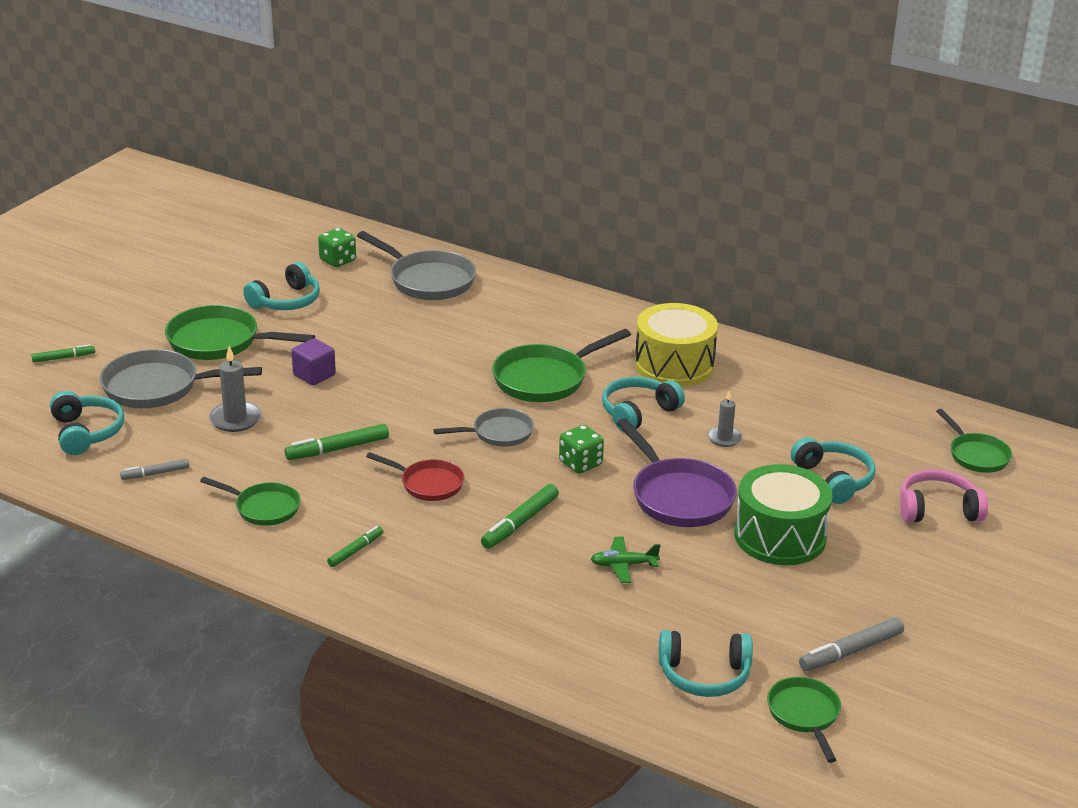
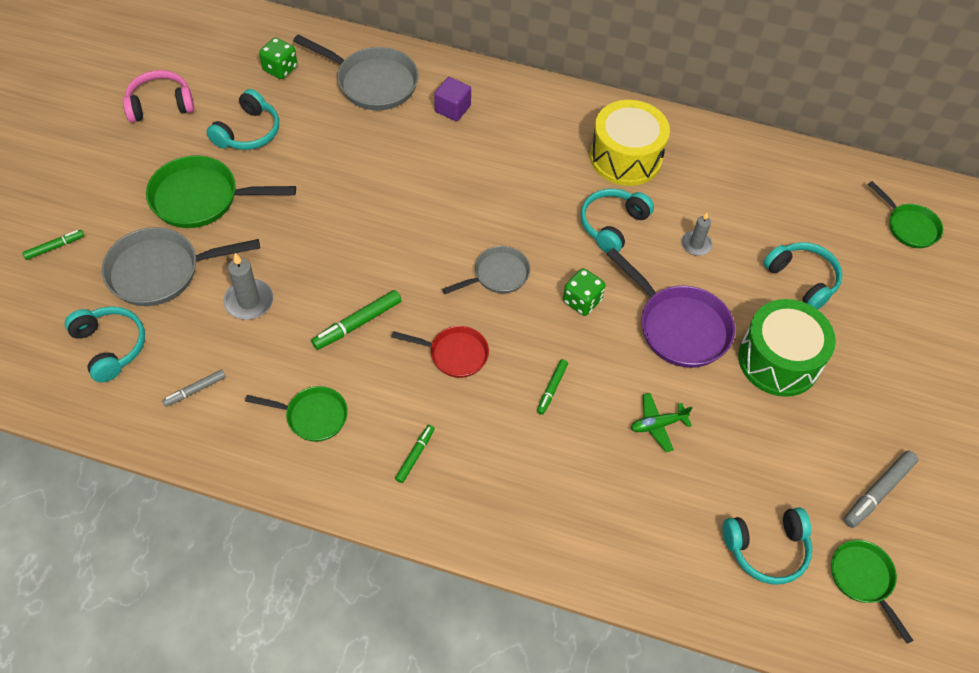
camera: 15 degrees left, 25 degrees up
purple cube [291,338,336,385] -> purple cube moved to [434,77,471,121]
green marker [481,484,559,549] -> green marker [537,359,568,415], size x0.62
green pan [492,329,631,402] -> none
pink headphones [900,469,988,522] -> pink headphones moved to [123,70,194,123]

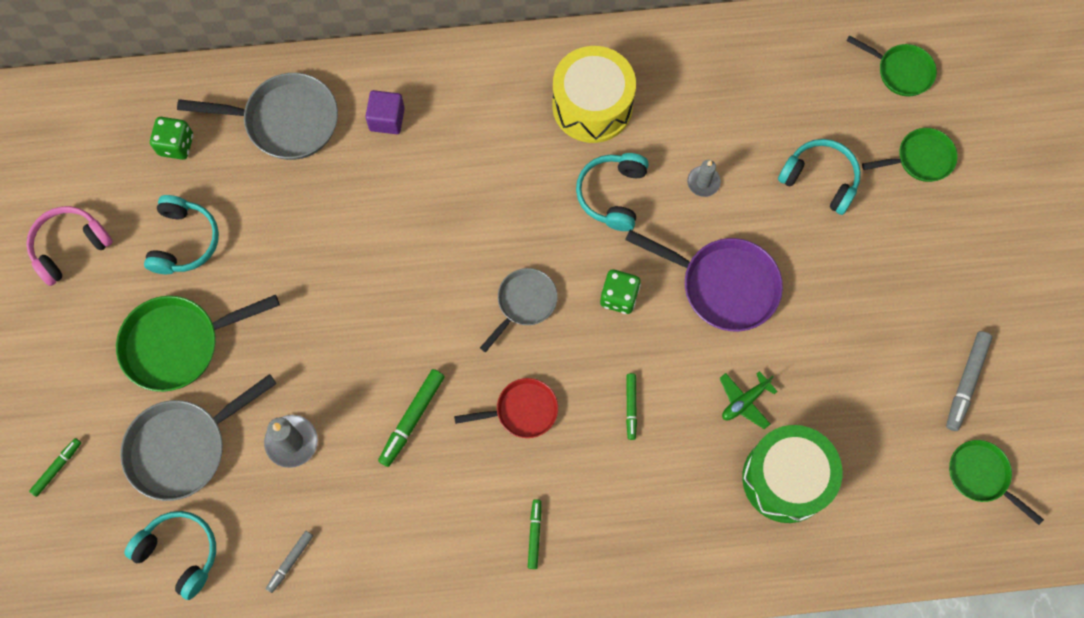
camera: 20 degrees left, 15 degrees up
green pan [245,386,348,442] -> green pan moved to [862,128,958,182]
turquoise headphones [723,507,812,585] -> none
green drum [738,299,836,397] -> green drum moved to [742,425,842,523]

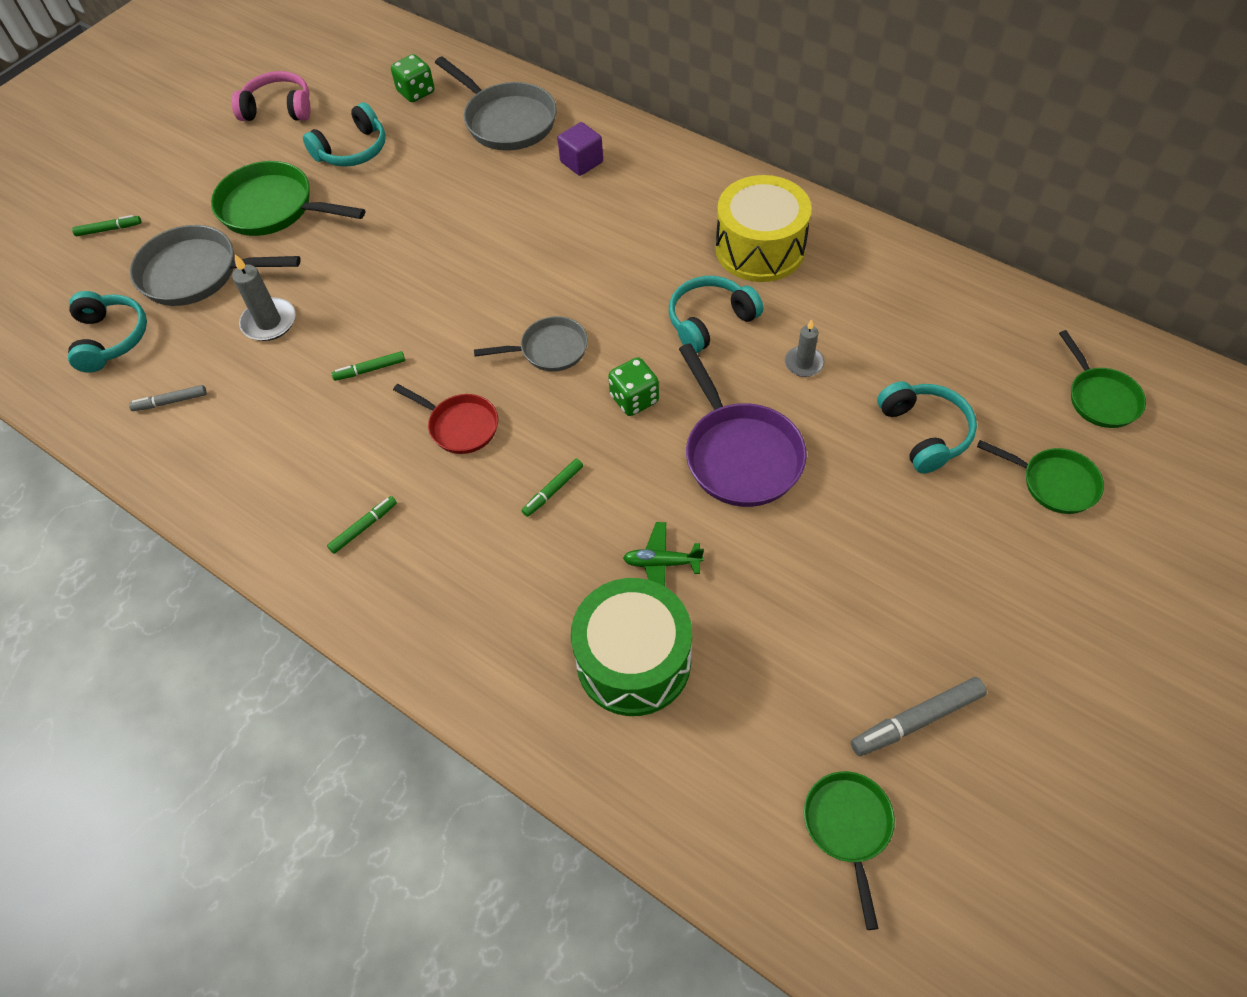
camera: 45 degrees right, 15 degrees down
green marker [378,369,445,467] -> green marker [332,351,405,381], size x0.62

